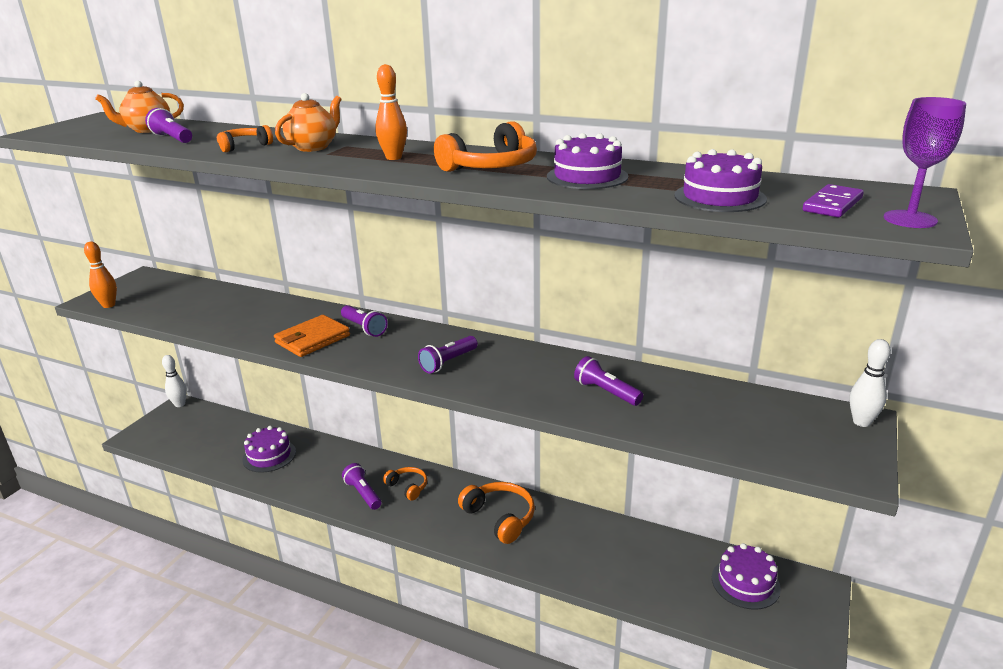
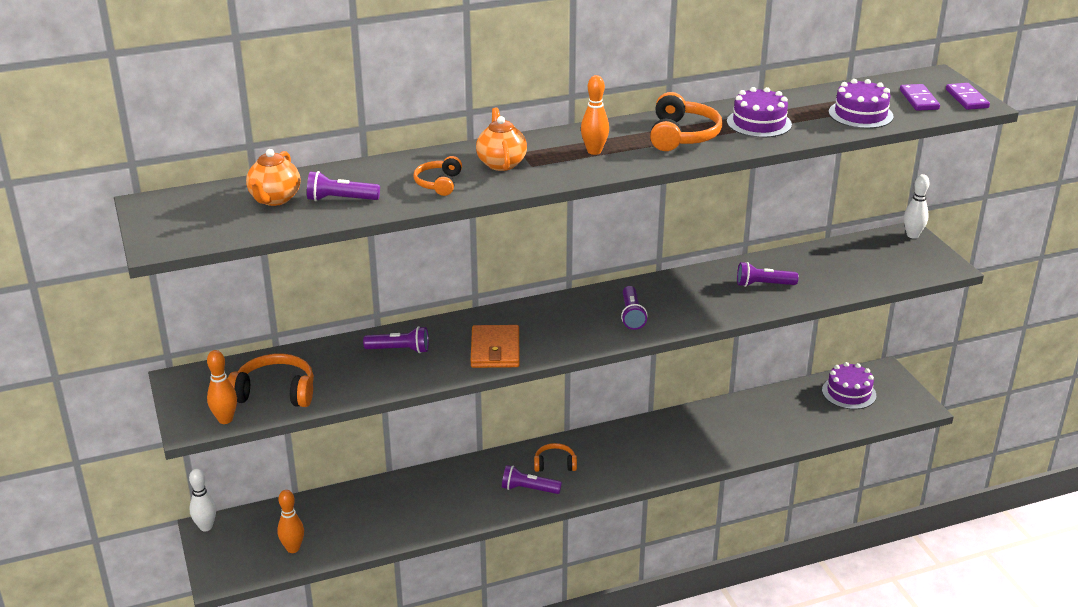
camera: 45 degrees left, 5 degrees up
purple cake [242,426,296,473] -> none
purple flashlight [341,305,388,337] -> purple flashlight moved to [363,326,429,353]
orange headphones [458,482,535,544] -> orange headphones moved to [228,353,314,407]
purple goblet [884,97,966,228] -> purple domino [946,83,990,110]
none -> orange bowling pin [277,490,304,553]

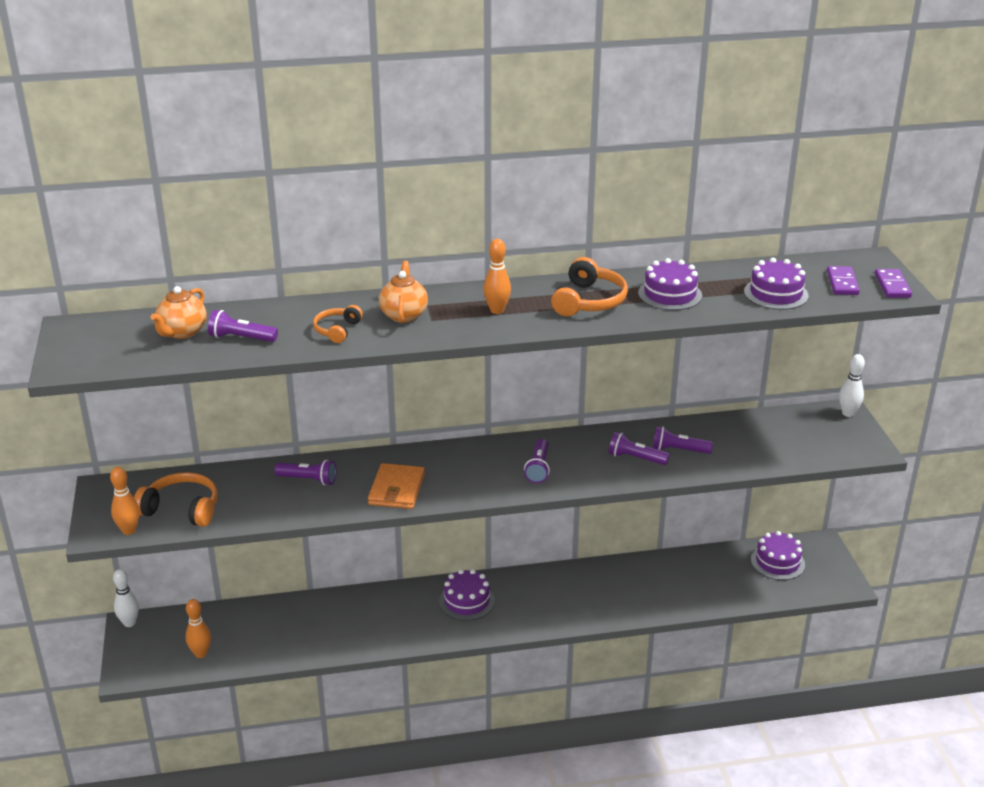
camera: 10 degrees right, 0 degrees up
purple flashlight [502,465,562,494] -> purple flashlight moved to [609,432,670,465]
orange headphones [534,443,577,472] -> purple cake [439,569,495,621]

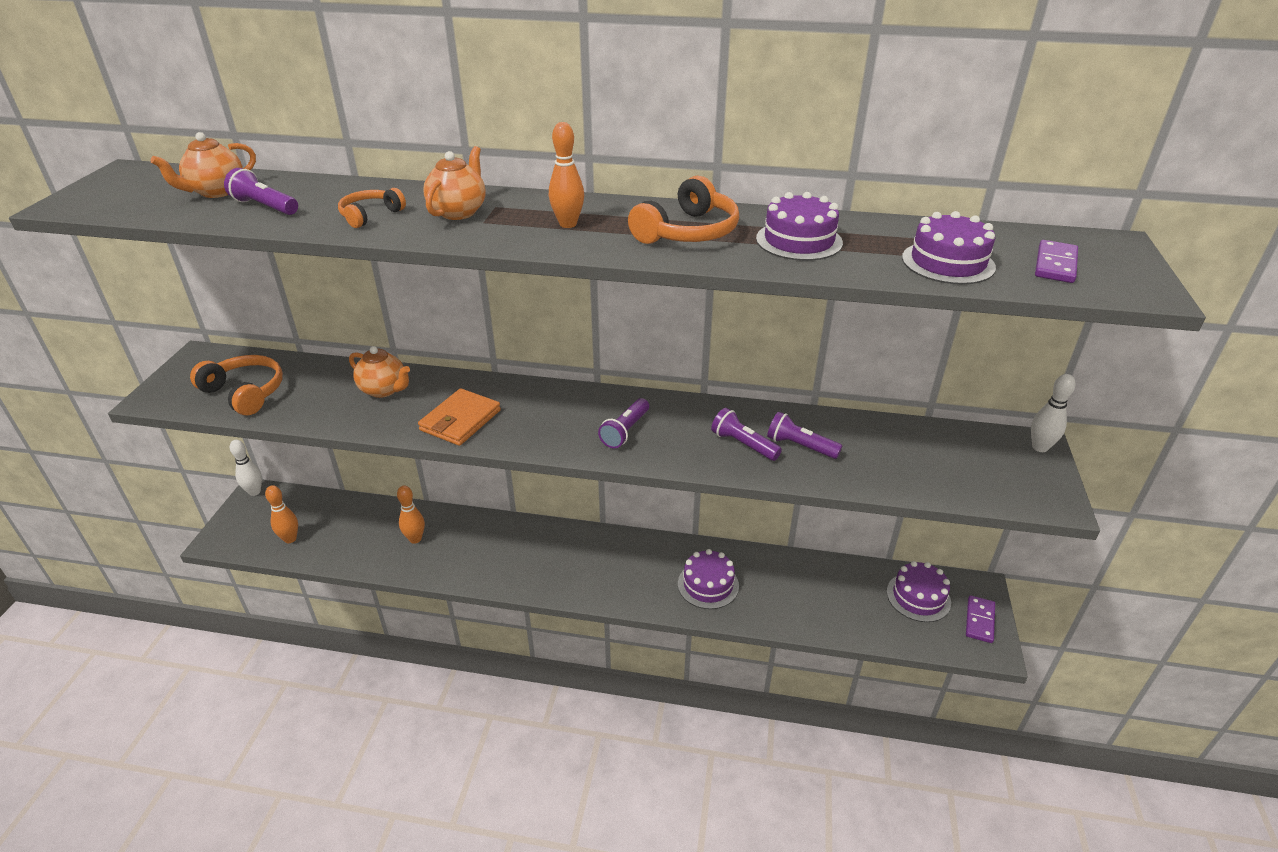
camera: 20 degrees right, 5 degrees up
orange bowling pin [110,467,140,535] -> orange bowling pin moved to [397,486,425,544]
purple flashlight [274,460,337,485] -> orange teapot [349,346,410,398]
purple cake [439,569,495,621] -> purple cake moved to [678,549,739,609]
purple domino [875,269,912,298] -> purple domino moved to [966,595,995,643]

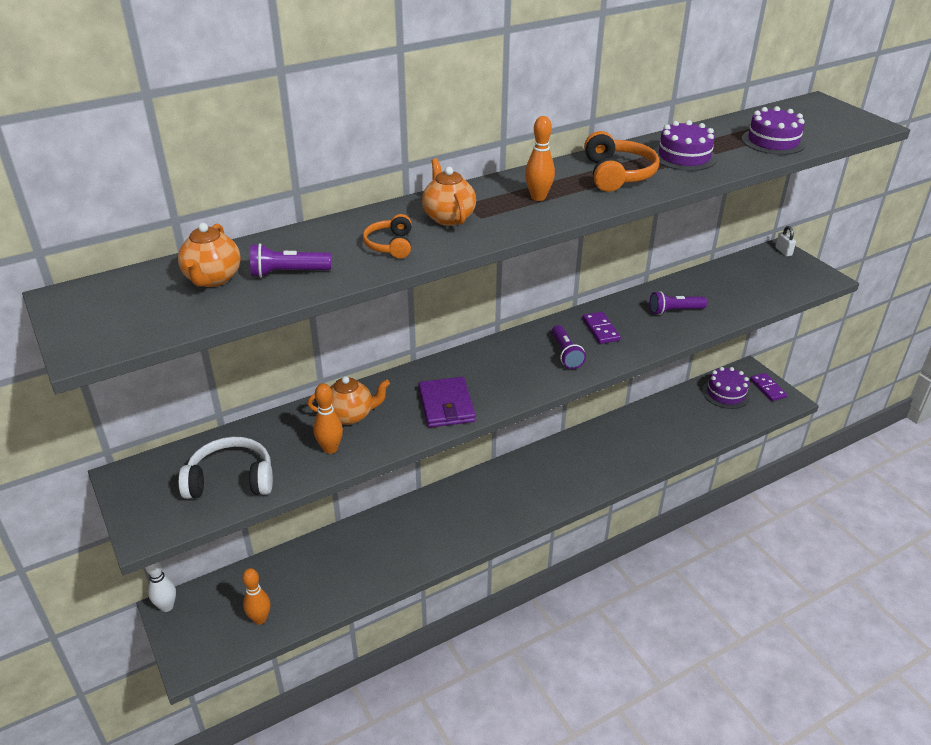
camera: 40 degrees left, 0 degrees up
orange headphones [190,355,283,415] -> white headphones [178,437,273,499]
orange bowling pin [397,486,425,544] -> orange bowling pin moved to [313,383,343,454]
orange wallet [418,388,501,446] -> purple wallet [418,377,476,428]
purple cake [678,549,739,609] -> none
purple flashlight [711,408,782,461] -> none
white bowling pin [1031,374,1076,452] -> white padlock [775,226,796,257]
purple domino [1035,240,1078,283] -> purple domino moved to [583,312,621,344]

